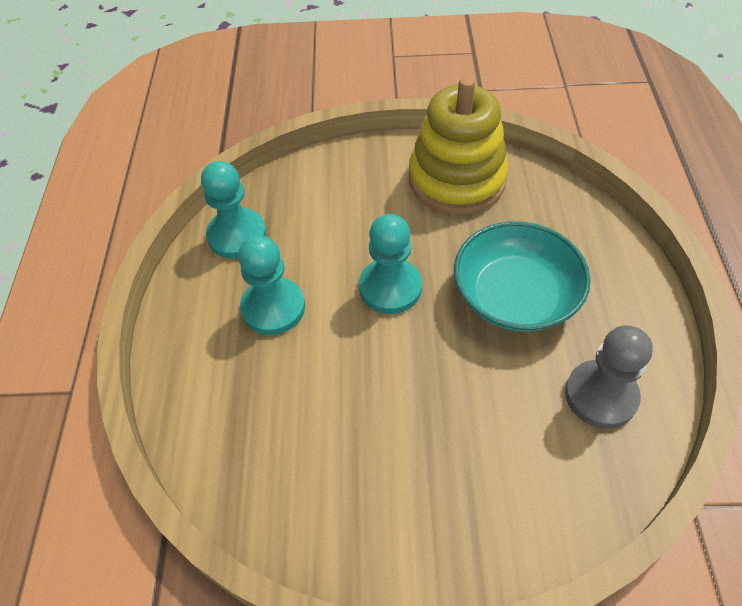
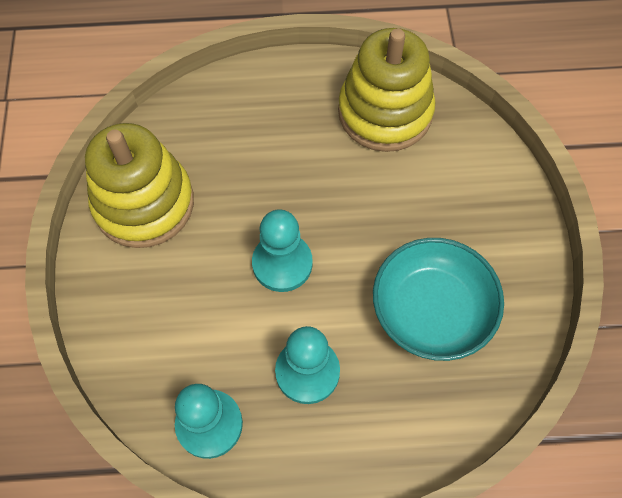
camera: 95 degrees left, 10 degrees up
turquoise bowl [454,221,591,332] -> turquoise bowl moved to [373,238,504,361]
grey pawn [565,325,653,429] -> yellow stacking toy [338,28,435,152]

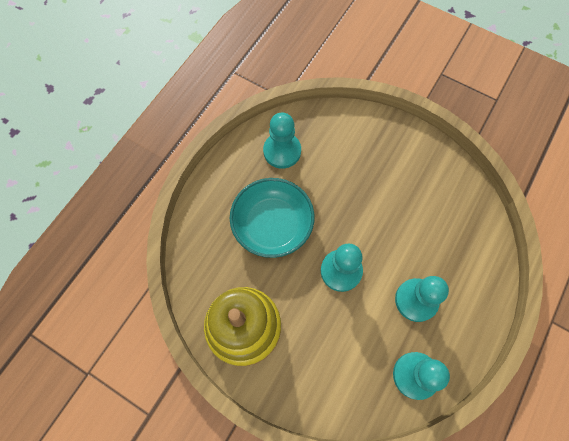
camera: 55 degrees left, 5 degrees up
yellow stacking toy [338,28,435,152] -> turquoise pawn [263,113,301,169]
turquoise bowl [373,238,504,361] -> turquoise bowl moved to [230,178,315,258]

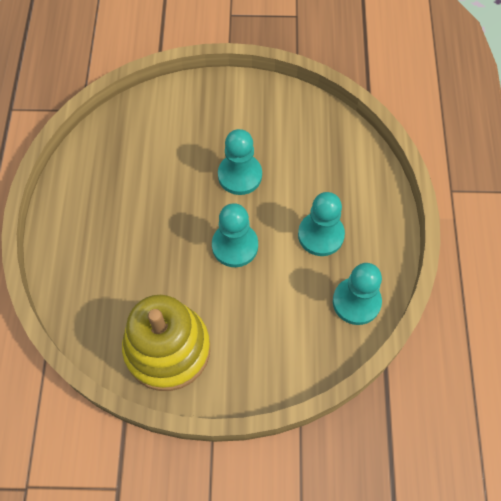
camera: 30 degrees left, 5 degrees down
turquoise bowl [230,178,315,258] -> none
turquoise pawn [263,113,301,169] -> turquoise pawn moved to [218,129,262,195]

